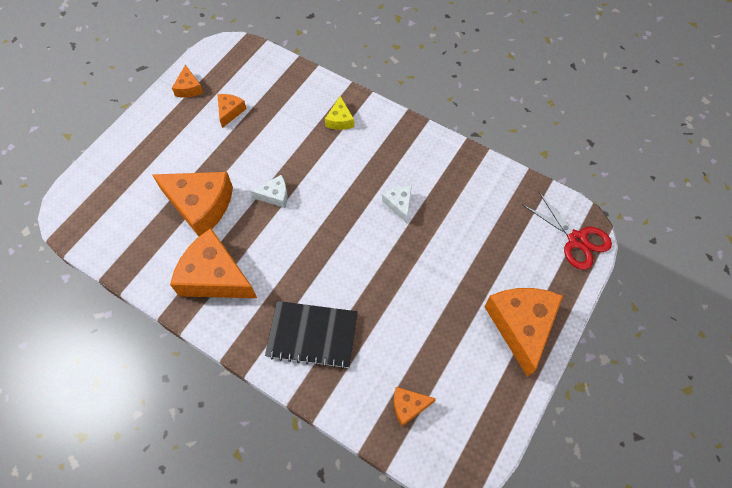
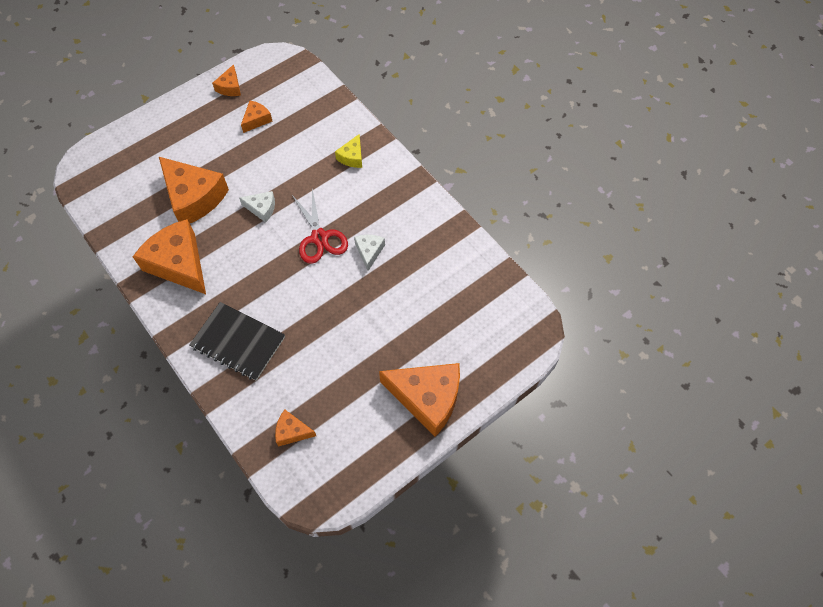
camera: 20 degrees right, 0 degrees up
orange cheese [484,288,563,377] -> orange cheese turned 90 degrees clockwise [379,363,460,437]
red scissors [523,191,612,270] -> red scissors moved to [292,189,348,264]

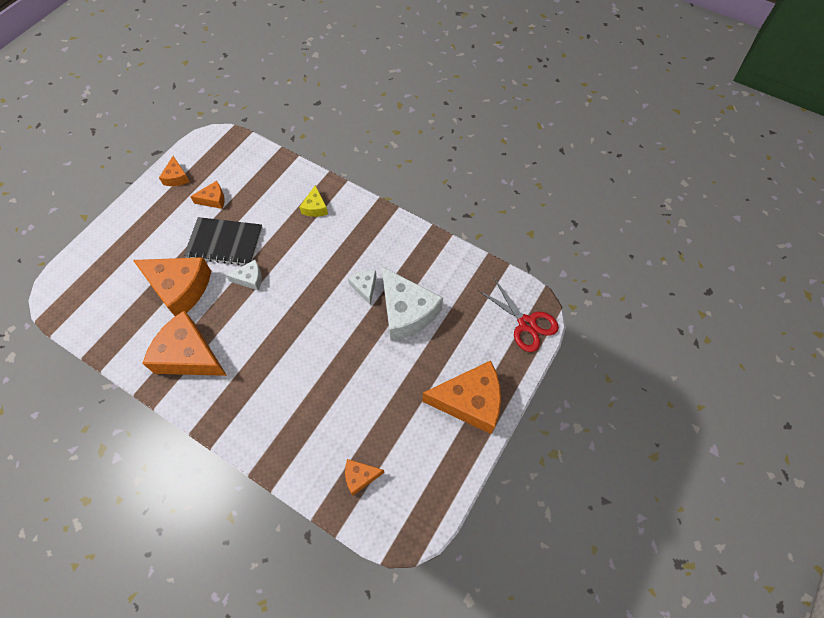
camera: 20 degrees left, 0 degrees up
black notebook [189,302,285,381] -> black notebook moved to [184,217,263,265]
orange cheese [241,100,273,133] -> orange cheese turned 60 degrees clockwise [190,181,225,209]
red scissors [292,189,348,264] -> red scissors moved to [479,278,559,352]
none -> white cheese [382,267,443,341]

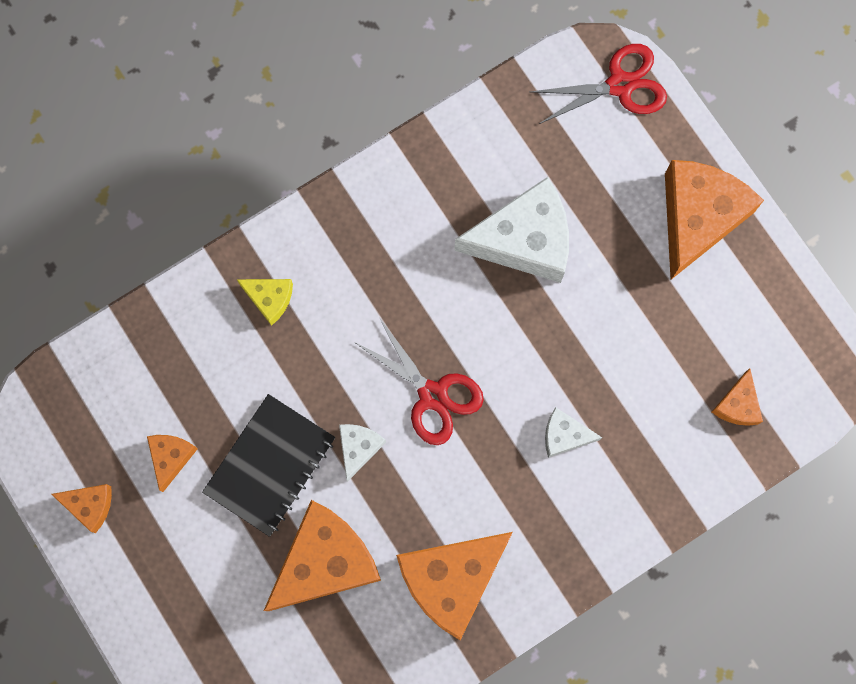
camera: 65 degrees left, 15 degrees up
white cheese [348,270,376,305] -> white cheese moved to [545,407,602,458]
none -> red scissors [354,317,484,445]

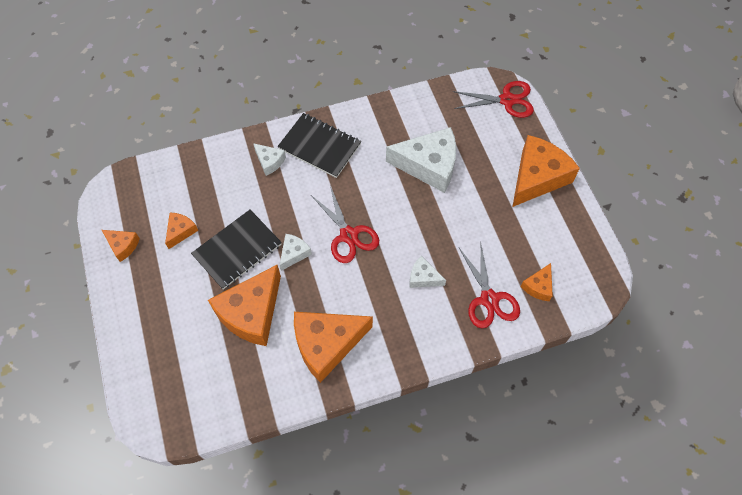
camera: 15 degrees right, 15 degrees down
yellow cheese [237,279,293,326] -> white cheese [253,143,286,176]
orange cheese [264,500,381,611] -> orange cheese turned 150 degrees clockwise [208,264,281,346]
none -> black notebook [278,113,361,178]
none -> red scissors [459,245,520,328]

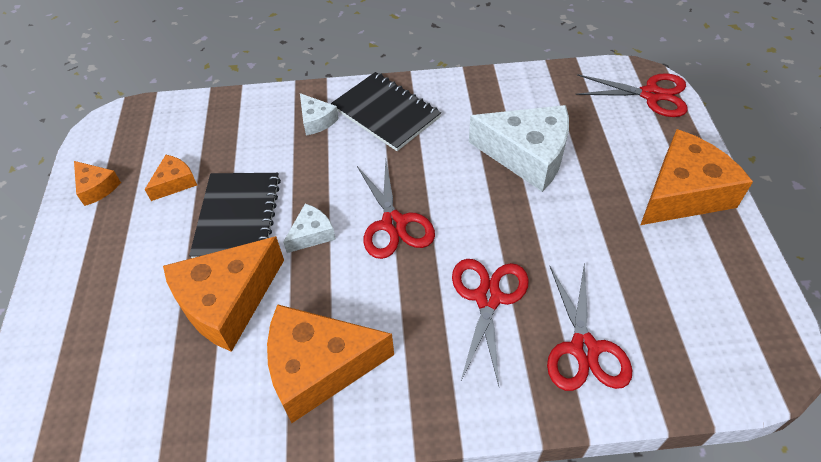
camera: 15 degrees right, 10 degrees down
black notebook [191,210,282,289] -> black notebook turned 60 degrees counterclockwise [189,173,281,258]
white cheese [410,256,446,288] -> red scissors [452,259,529,386]
orange cheese [521,263,553,301] -> none

